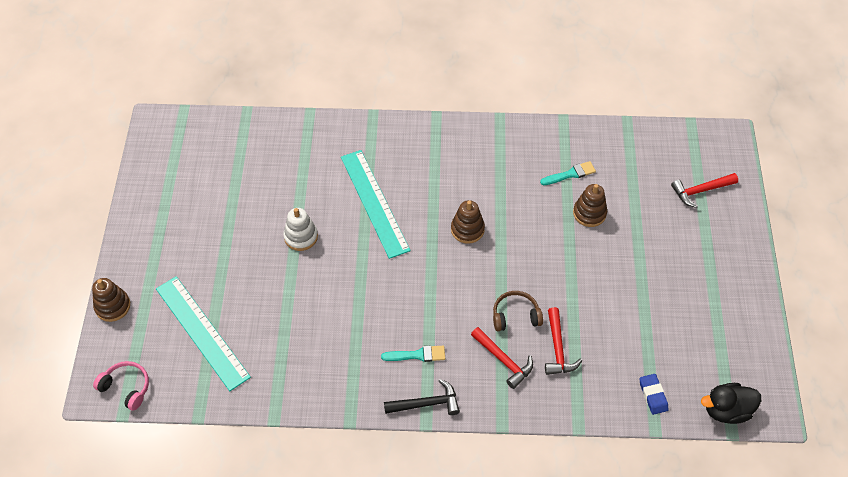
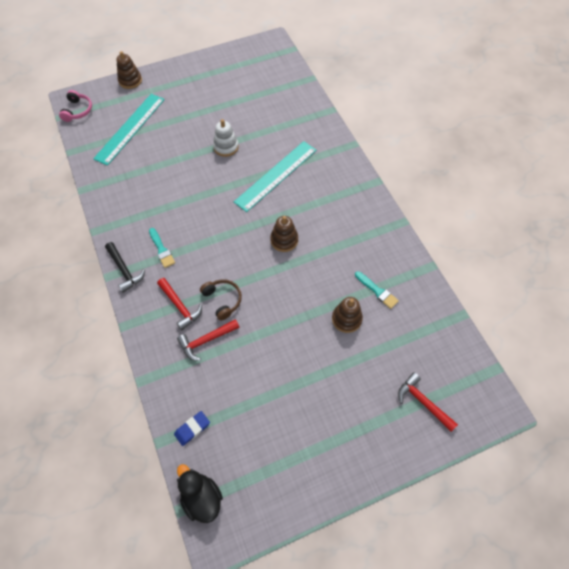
camera: 65 degrees right, 5 degrees up
red hammer [471,327,533,389] -> red hammer turned 60 degrees counterclockwise [157,278,202,330]

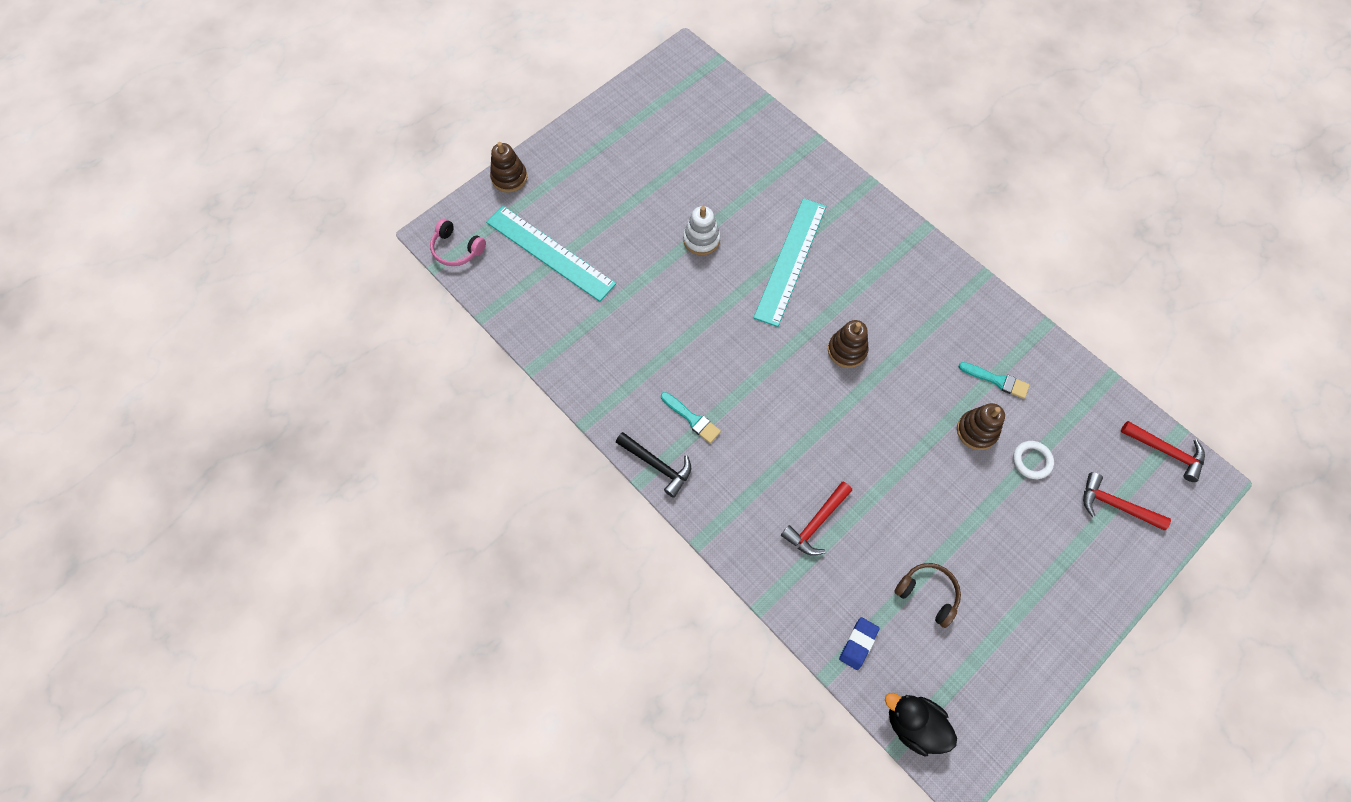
camera: 20 degrees left, 5 degrees up
pink headphones [59,90,92,122] -> pink headphones turned 135 degrees clockwise [430,219,486,266]
turquoise ruler [93,94,165,166] -> turquoise ruler turned 60 degrees counterclockwise [486,206,616,302]
red hammer [157,278,202,330] -> red hammer moved to [1121,421,1205,482]
brown headphones [200,279,242,321] -> brown headphones moved to [894,563,961,628]
none -> white ring [1013,441,1054,479]

